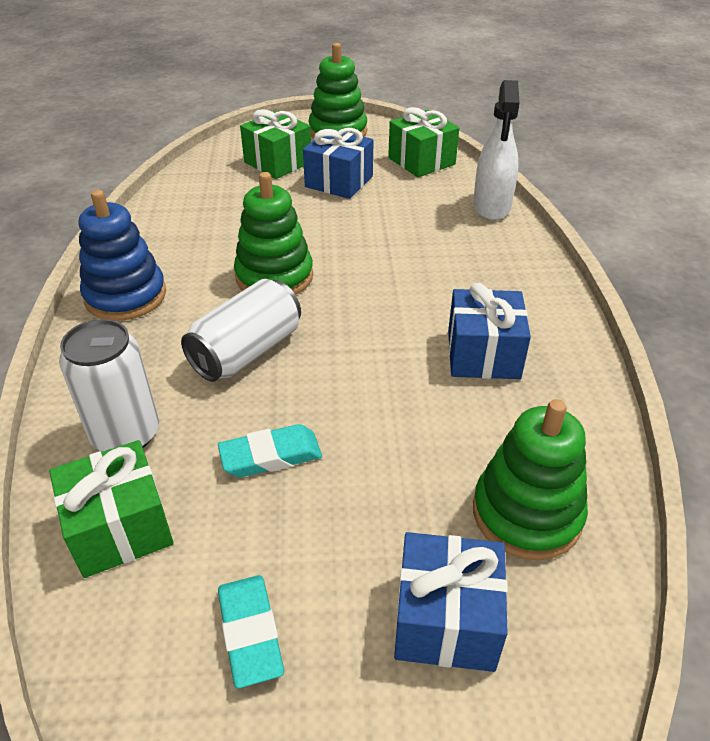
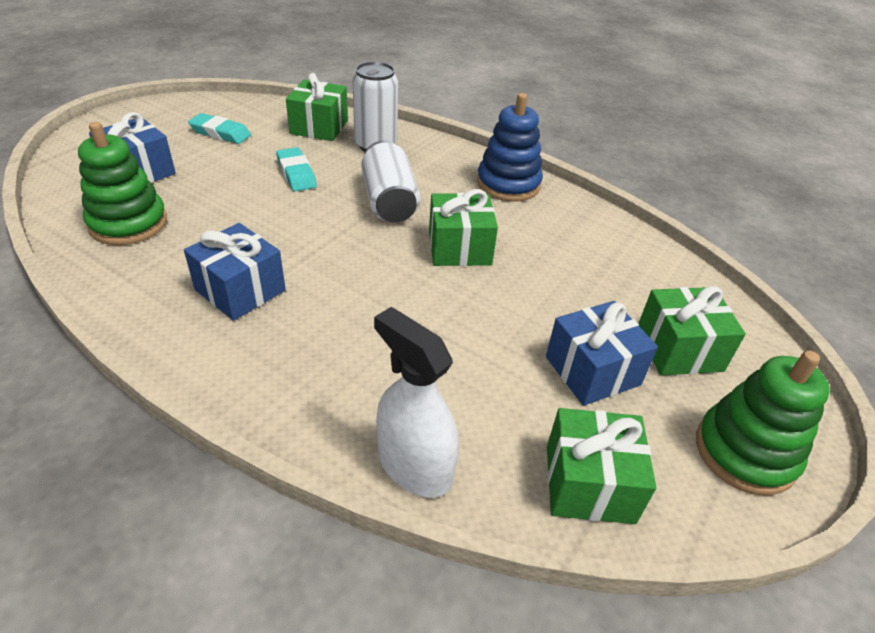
camera: 125 degrees right, 0 degrees up
turquoise eraser [218,424,322,477] -> turquoise eraser turned 45 degrees counterclockwise [276,147,317,192]
green stacking toy [234,172,313,295] -> green gift [429,189,498,266]

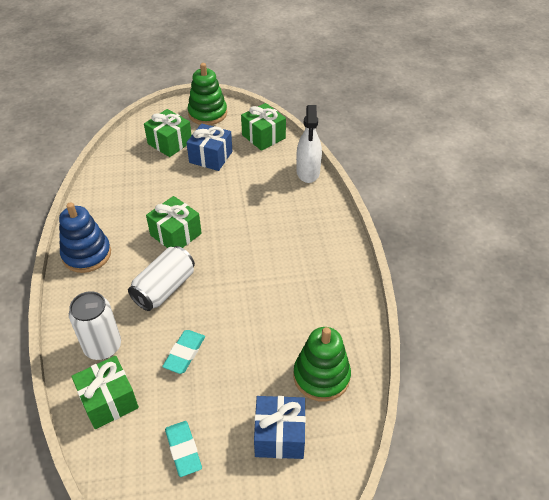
camera: 130 degrees left, 5 degrees up
blue gift [184,223,286,321] -> none

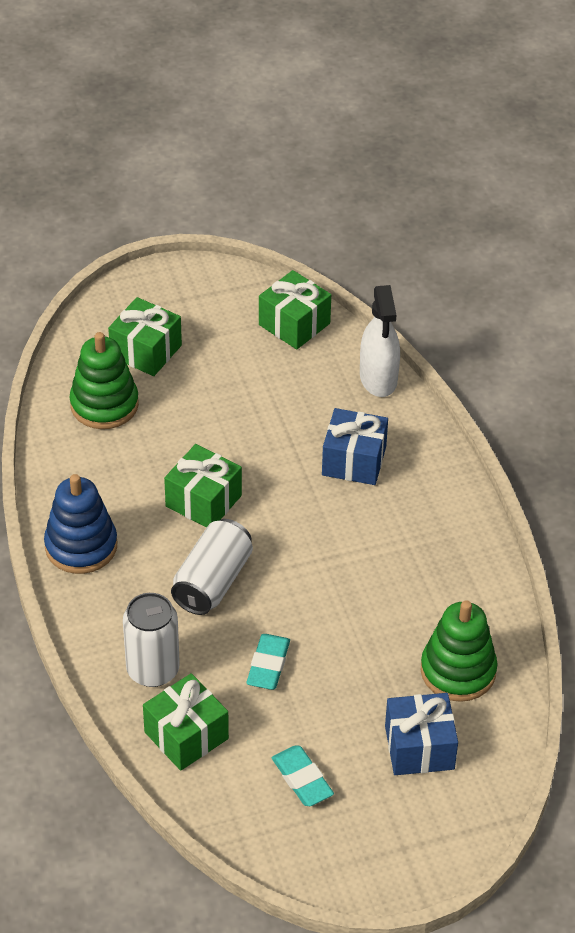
camera: 10 degrees left, 0 degrees up
blue gift [186,123,232,171] -> blue gift moved to [322,408,388,485]
green stacking toy [188,63,227,125] -> green stacking toy moved to [69,332,139,429]

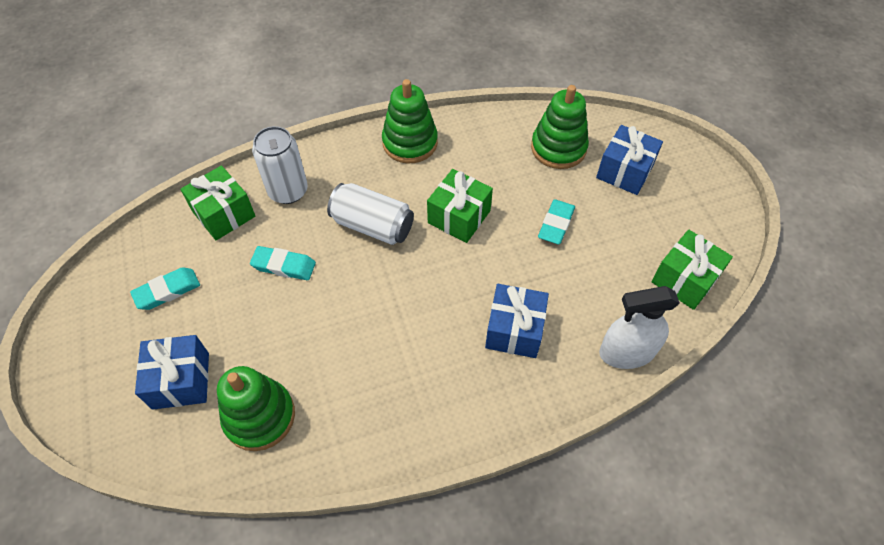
camera: 90 degrees right, 10 degrees up
blue stacking toy [44,474,117,574] -> green stacking toy [382,79,438,163]
green gift [108,297,182,376] -> blue gift [596,125,663,195]
none -> turquoise eraser [538,199,575,244]

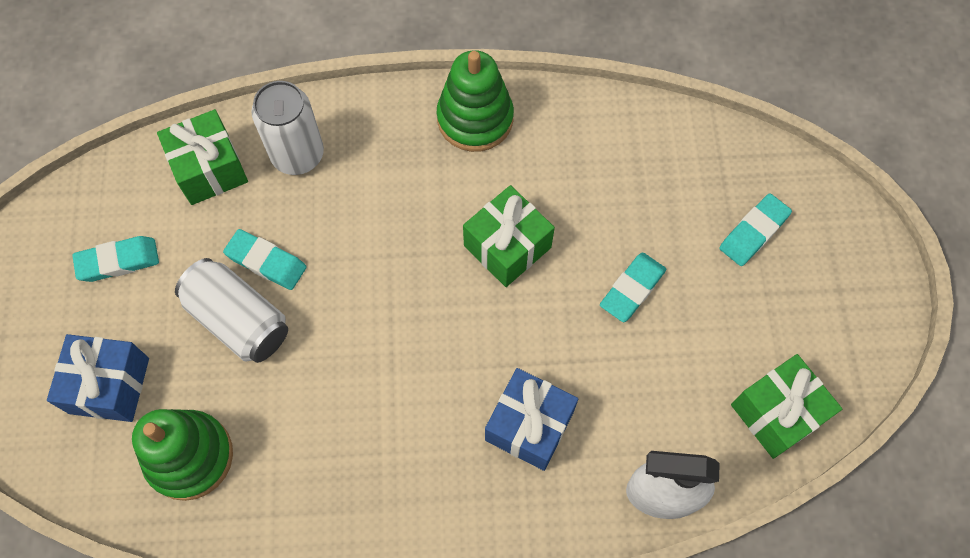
camera: 15 degrees right, 10 degrees up
white can [327,183,414,245] -> white can moved to [175,258,288,363]
green stacking toy [531,85,589,169] -> none
blue gift [596,125,663,195] -> turquoise eraser [719,193,792,266]

